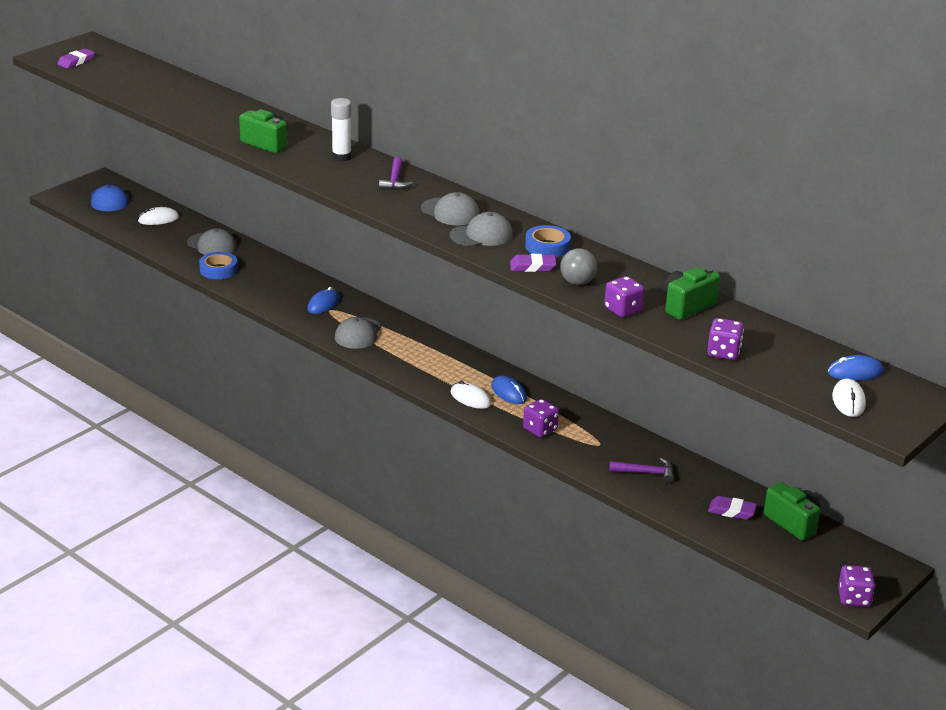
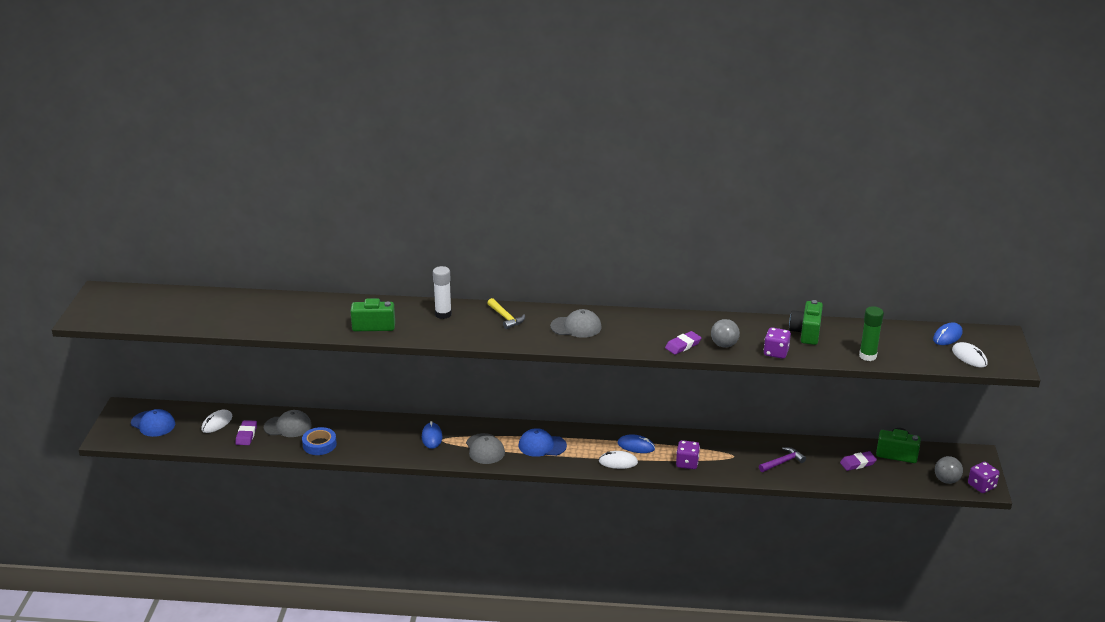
camera: 35 degrees left, 0 degrees up
purple eraser [57,48,95,68] -> purple eraser moved to [235,420,257,445]
purple hammer [379,157,412,190] -> yellow hammer [487,298,525,329]
grey cap [450,212,513,246] -> none
blue tape [525,225,571,257] -> none
purple dice [707,318,744,360] -> green glue stick [859,306,884,361]
none -> blue cap [519,428,567,457]
none -> grey ball [935,456,963,484]

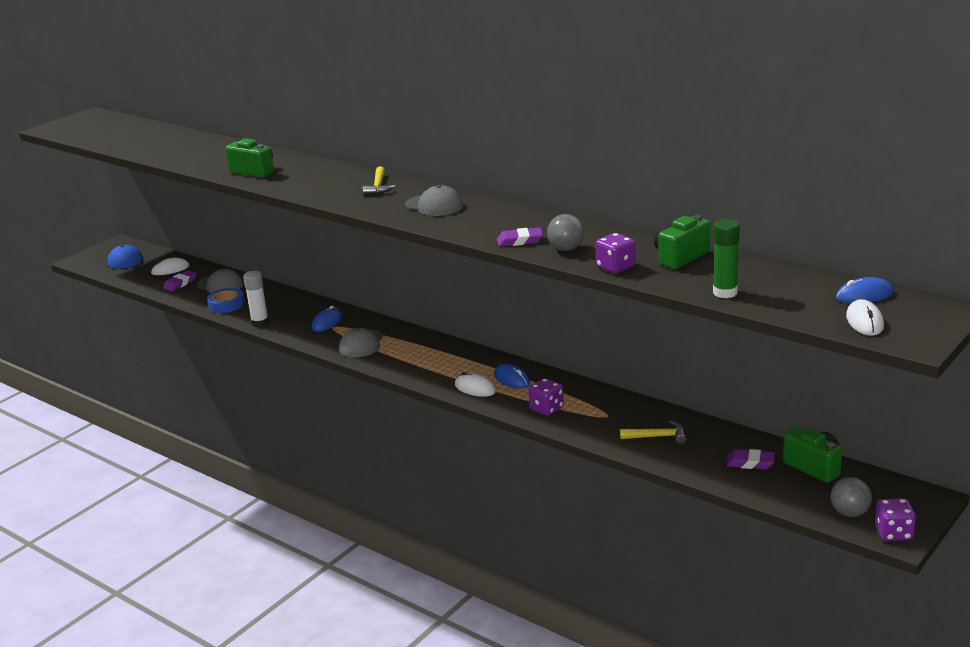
camera: 35 degrees right, 5 degrees down
white glue stick [433,266,452,319] -> white glue stick moved to [243,271,269,327]
blue cap [519,428,567,457] -> none
purple hammer [759,447,806,472] -> yellow hammer [620,421,686,444]

